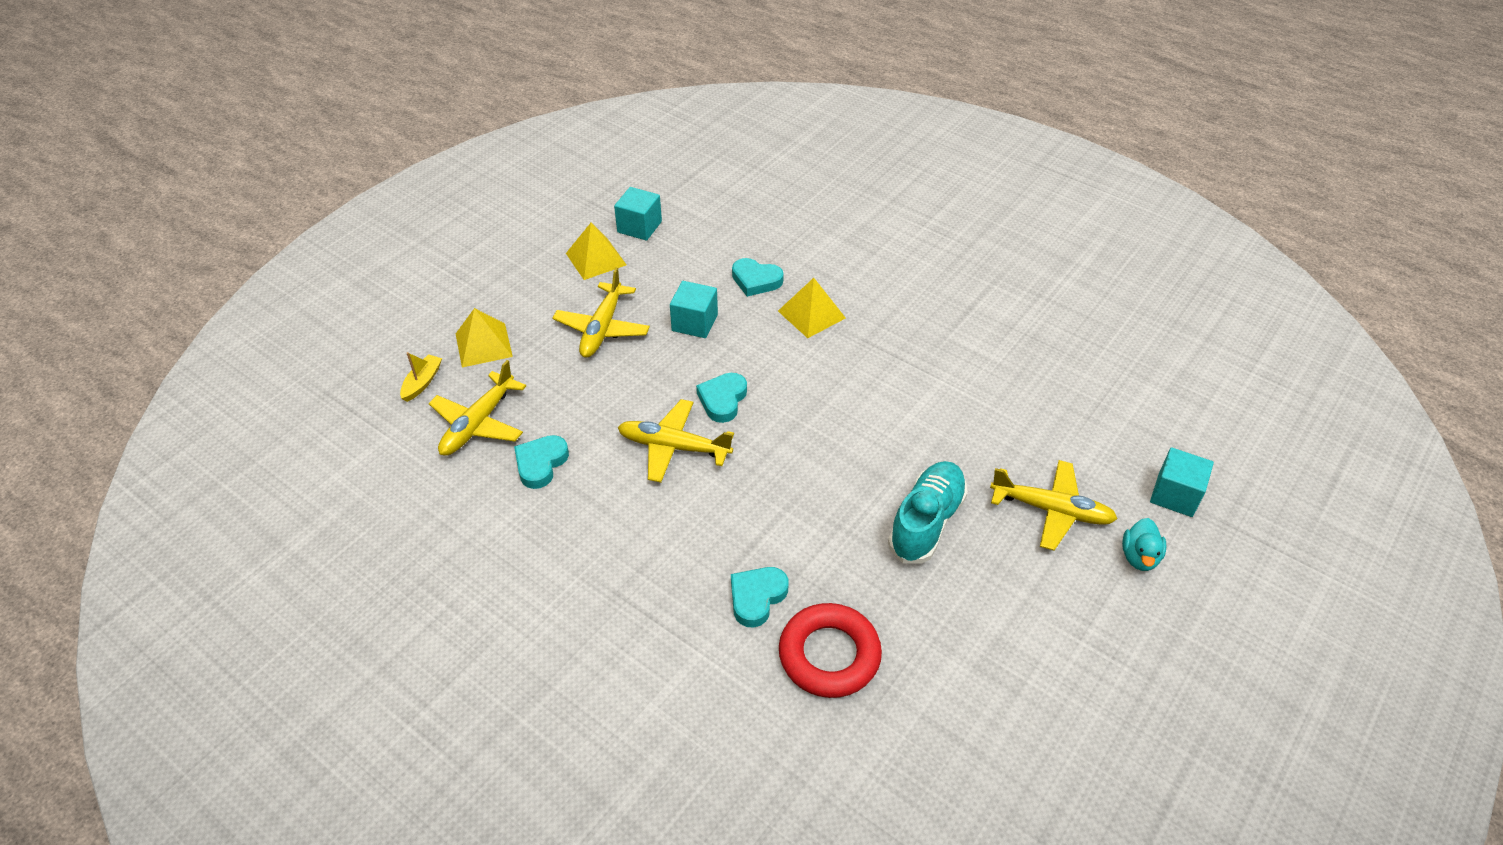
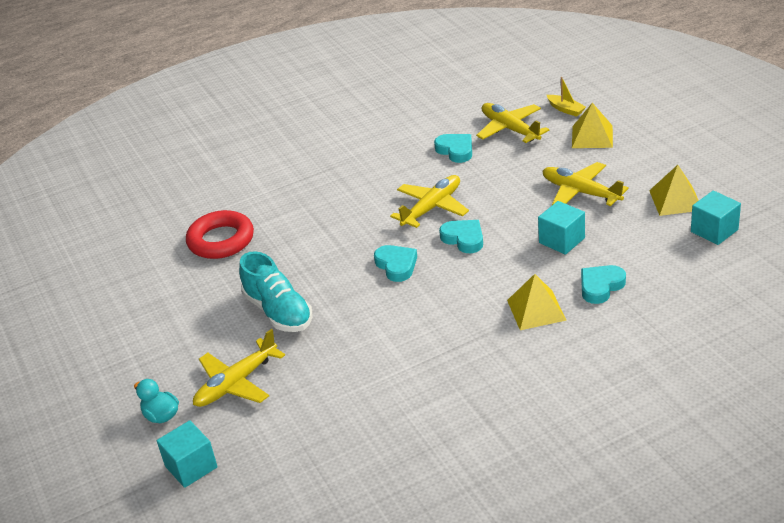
camera: 120 degrees right, 10 degrees down
turquoise heart [731,567,788,627] -> turquoise heart moved to [374,245,417,282]

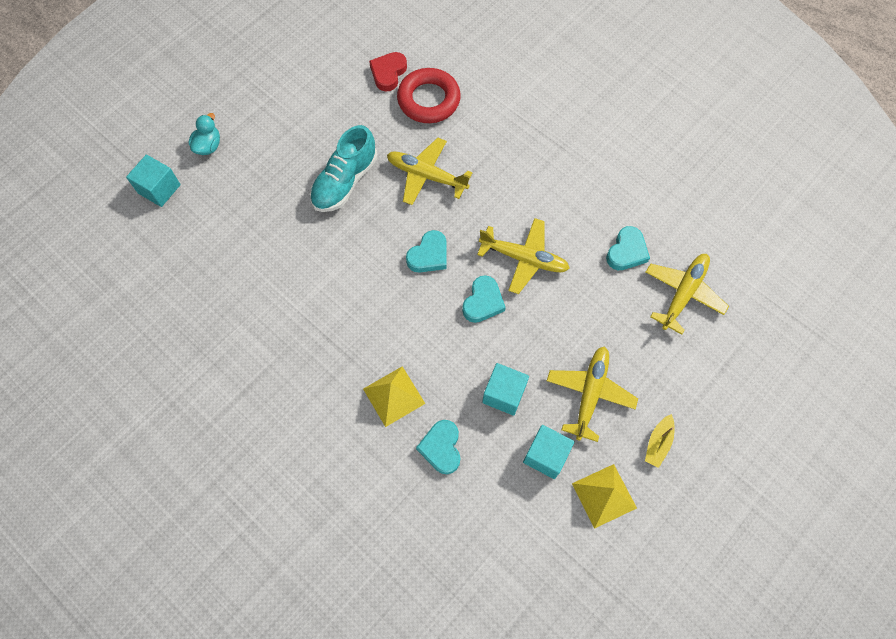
camera: 65 degrees right, 30 degrees up
yellow plane [193,329,285,407] -> yellow plane moved to [387,138,473,205]
yellow boat [547,77,586,117] -> yellow boat moved to [645,414,674,468]
yellow pyramid [572,103,613,148] -> none
turquoise heart [581,265,626,304] -> turquoise heart turned 120 degrees counterclockwise [416,420,460,474]
turquoise cube [691,191,741,245] -> turquoise cube moved to [523,425,575,479]
none -> red heart [369,52,407,91]

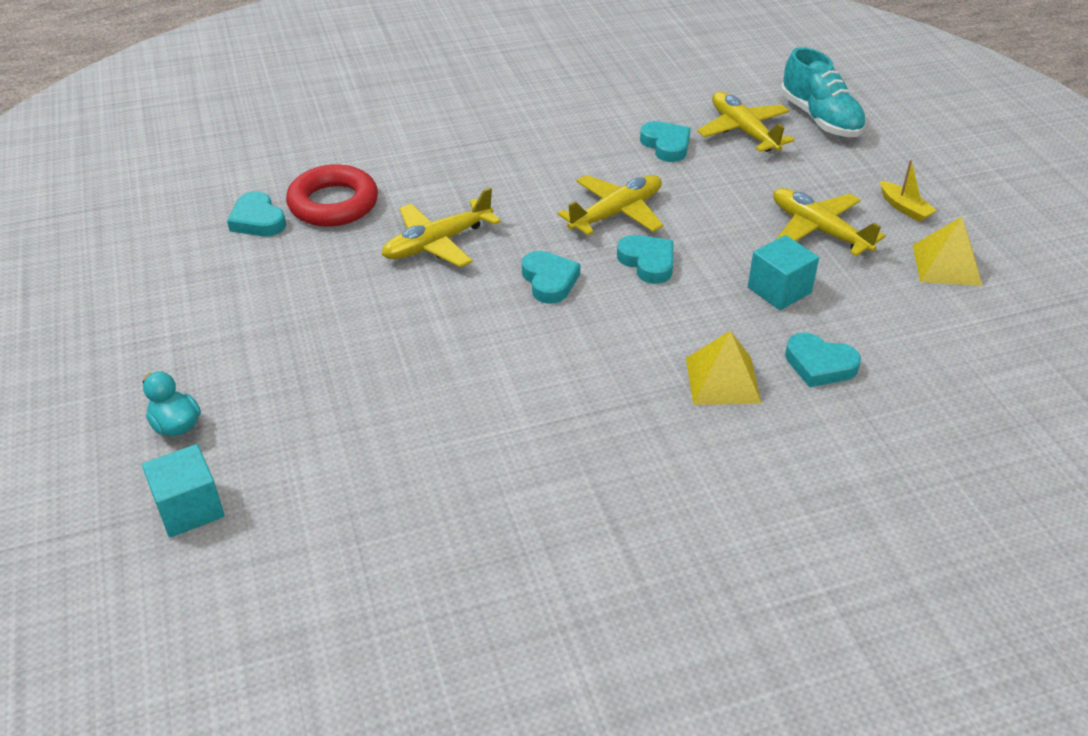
camera: 60 degrees left, 25 degrees down
turquoise shoe [310,125,377,212] -> turquoise shoe moved to [781,47,866,137]
red heart [369,52,407,91] -> turquoise heart [227,191,286,237]
turquoise cube [523,425,575,479] -> none

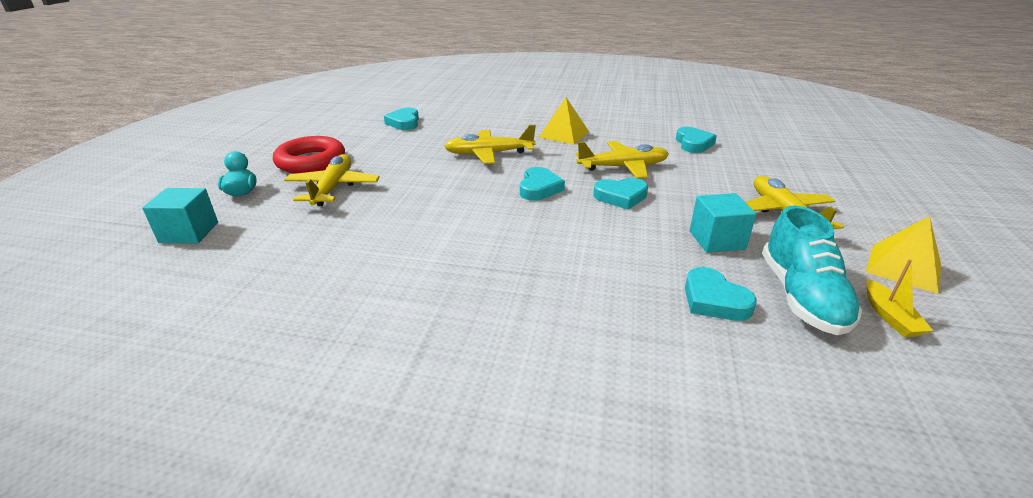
camera: 30 degrees right, 10 degrees down
red ring [286,164,378,227] -> red ring moved to [273,136,345,174]
turquoise heart [617,235,674,284] -> turquoise heart turned 90 degrees clockwise [593,178,648,210]
yellow pyramid [686,331,762,405] -> yellow pyramid moved to [539,97,589,144]
yellow plane [697,92,795,152] -> yellow plane moved to [284,154,380,206]
turquoise shoe [781,47,866,137] -> turquoise shoe moved to [762,205,862,335]
yellow boat [880,160,937,222] -> yellow boat moved to [866,259,933,337]

